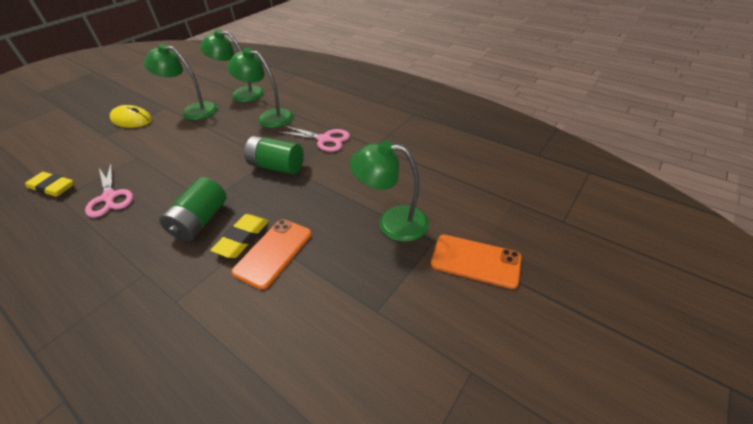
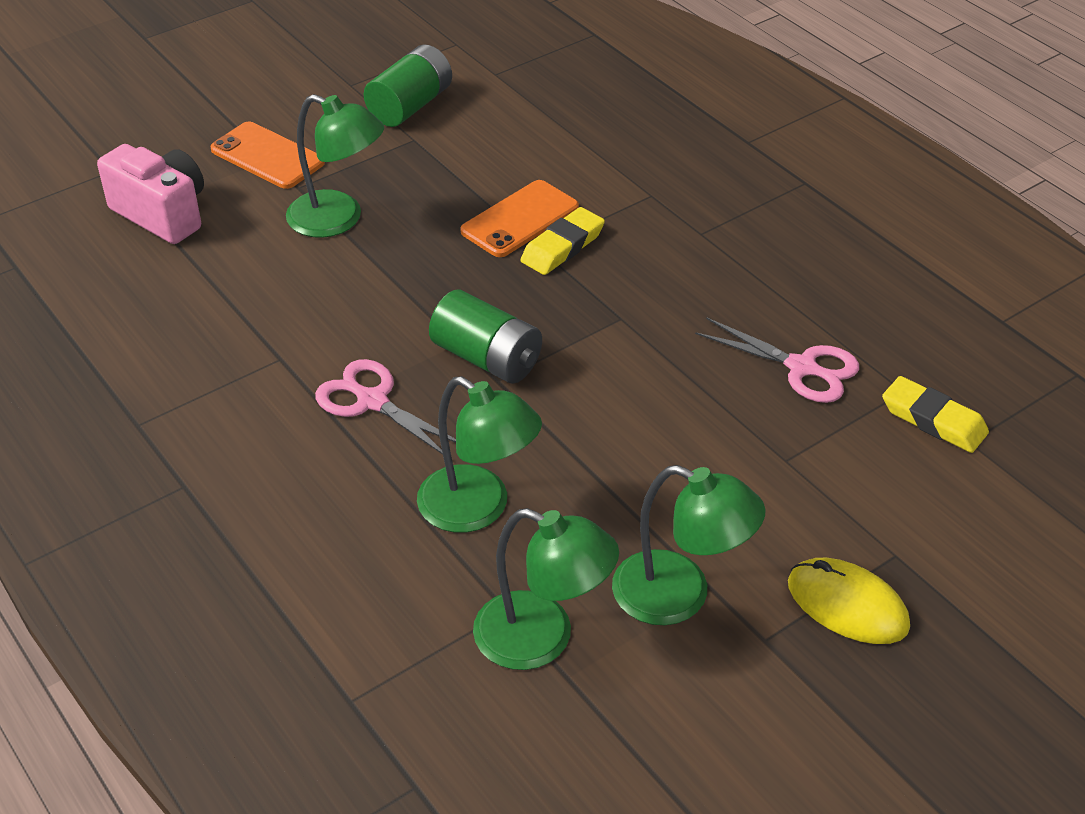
camera: 165 degrees left, 0 degrees up
pink scissors [85,163,133,218] -> pink scissors turned 135 degrees clockwise [695,317,859,403]
green battery [159,177,227,241] -> green battery moved to [364,45,452,127]
none -> pink camera [97,144,204,244]

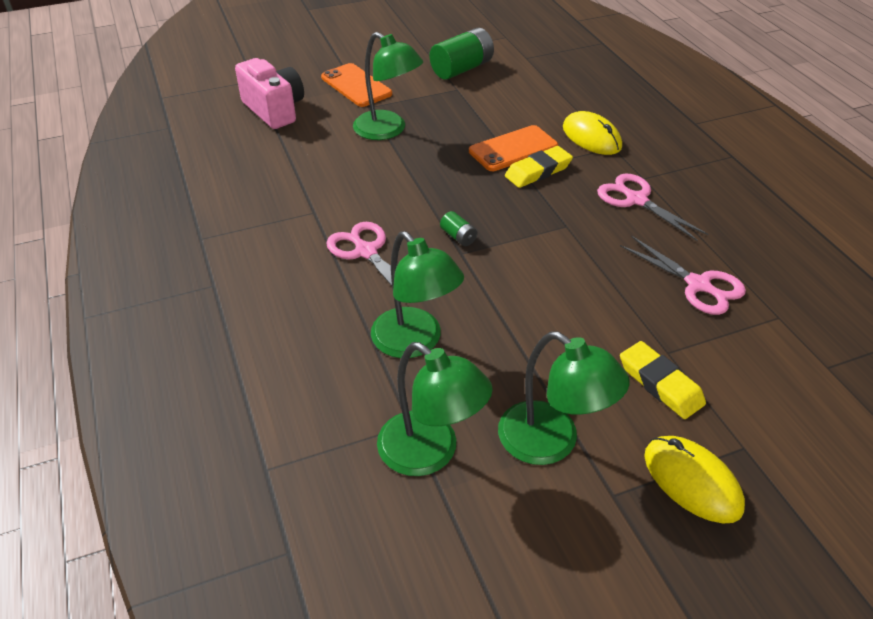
camera: 15 degrees right, 0 degrees up
green battery [429,289,542,384] -> green battery [440,211,478,246], size x0.47
yellow eraser [882,376,989,453] -> yellow eraser moved to [620,341,706,419]
none -> yellow mouse [563,111,622,155]
none -> pink scissors [597,174,708,241]

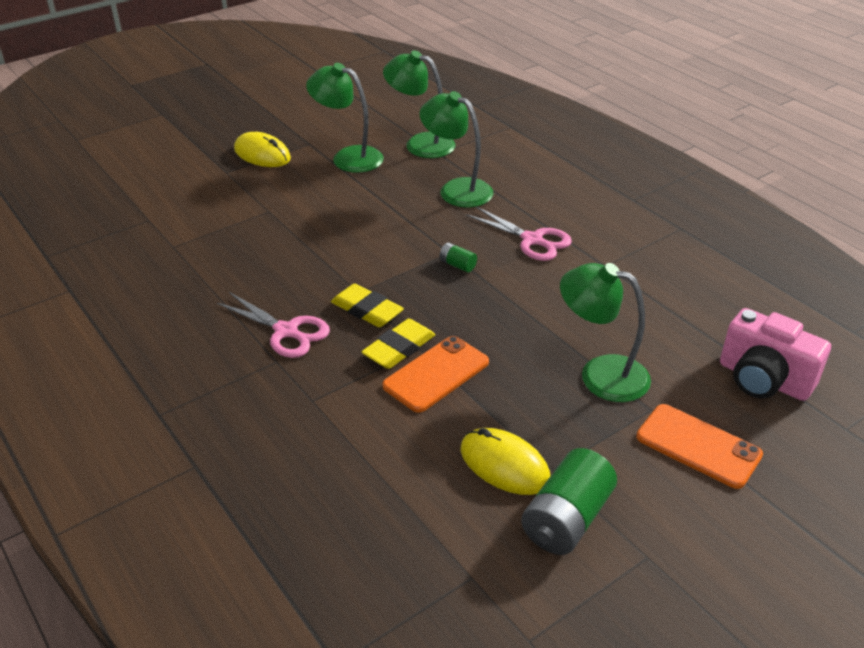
camera: 165 degrees right, 5 degrees down
yellow mouse [563,111,622,155] -> yellow mouse moved to [460,428,551,495]
pink scissors [620,236,746,315] -> none
yellow eraser [620,341,706,419] -> yellow eraser moved to [331,284,404,327]

